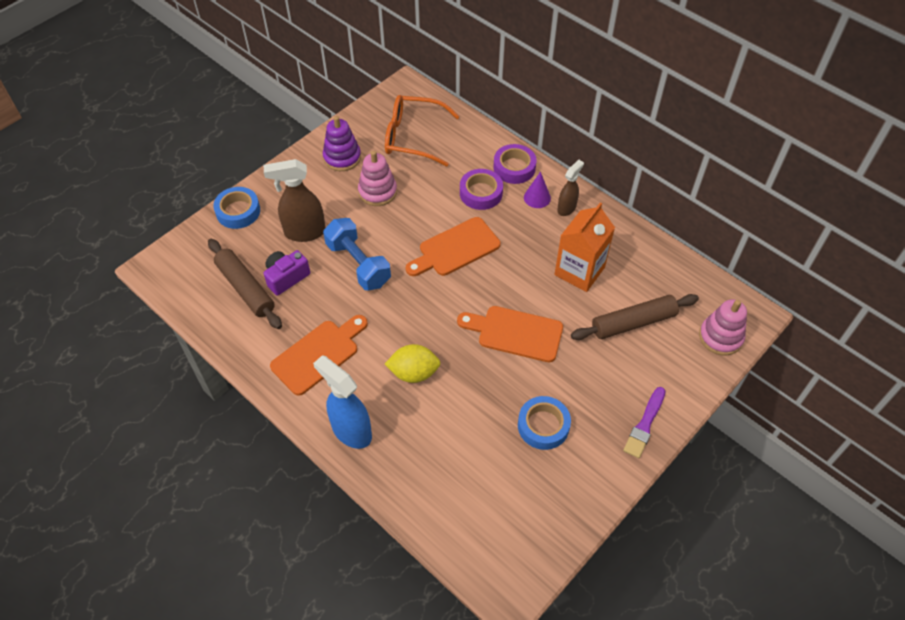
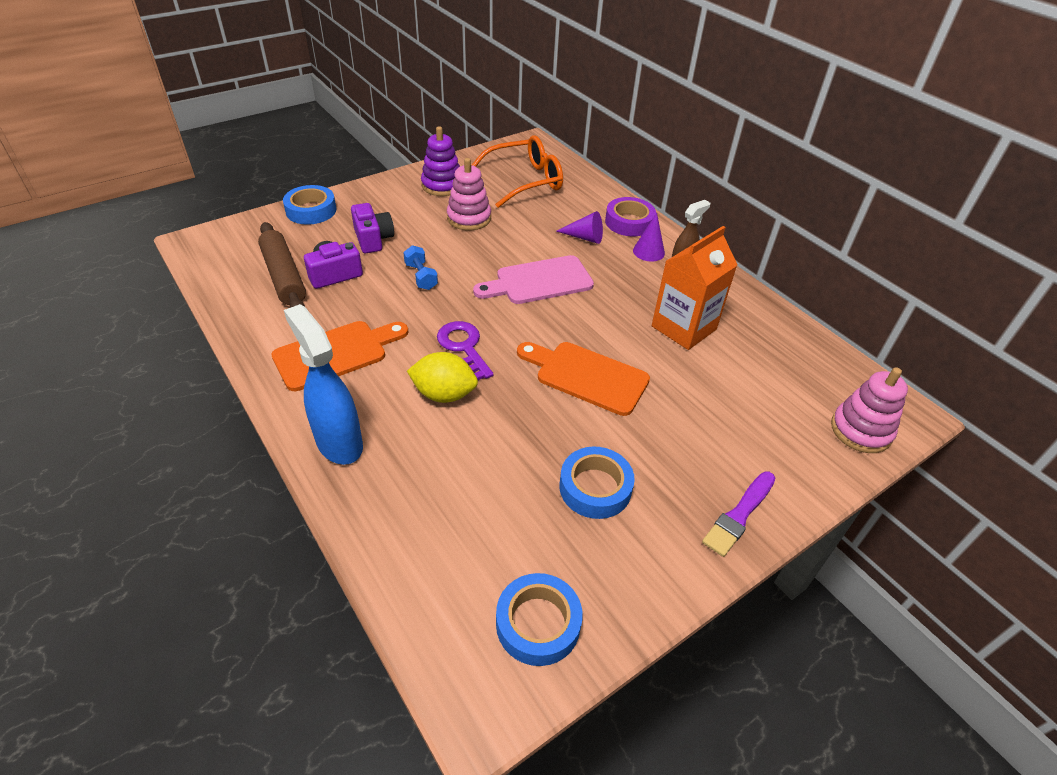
camera: 10 degrees right, 10 degrees down
brown spray bottle [264,159,326,242] -> purple camera [351,203,394,253]
blue dumbbell [323,218,391,290] -> blue dumbbell [403,245,438,290], size x0.54
orange glasses [385,95,460,167] -> orange glasses turned 135 degrees clockwise [472,135,563,208]
orange cutting board [406,217,500,276] -> pink cutting board [473,255,594,304]
purple tape [460,169,503,210] -> purple cone [556,211,603,244]
brown rolling pin [571,294,699,340] -> none
none -> purple key [437,321,494,380]
none -> blue tape [496,573,583,666]

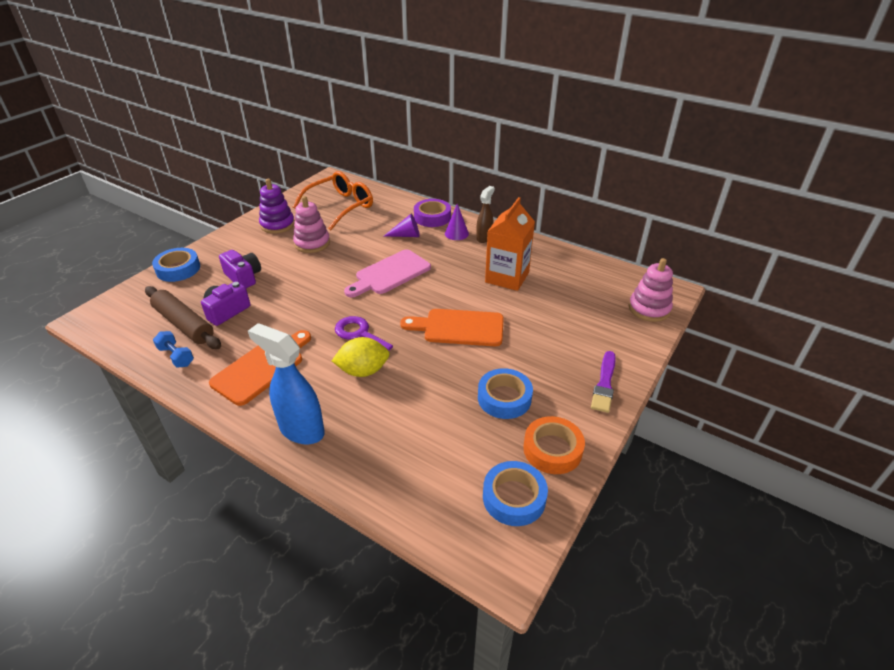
camera: 20 degrees left, 5 degrees down
blue dumbbell [403,245,438,290] -> blue dumbbell moved to [153,331,194,368]
none -> orange tape [523,416,585,474]

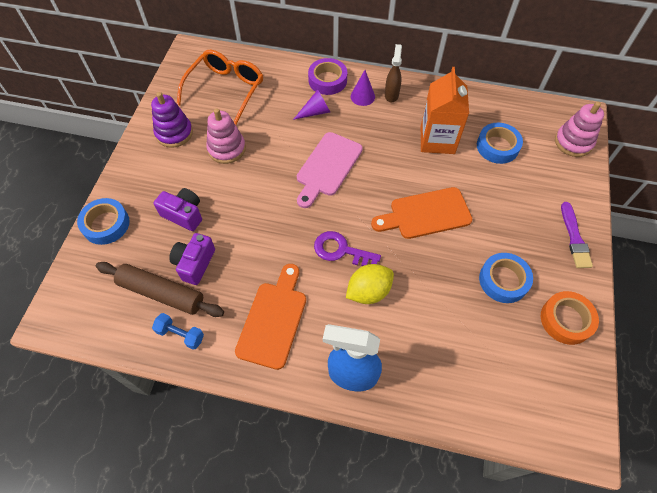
camera: 20 degrees left, 20 degrees up
blue tape [483,461,548,526] -> blue tape moved to [477,123,523,164]

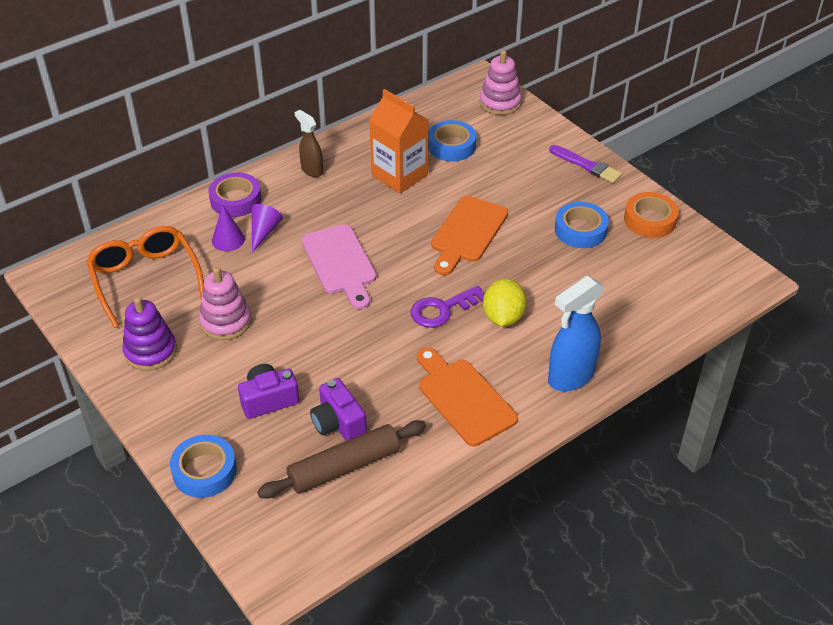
camera: 50 degrees left, 15 degrees down
blue dumbbell [152,313,204,350] -> none
purple cone [351,70,375,106] -> purple cone moved to [212,205,245,251]

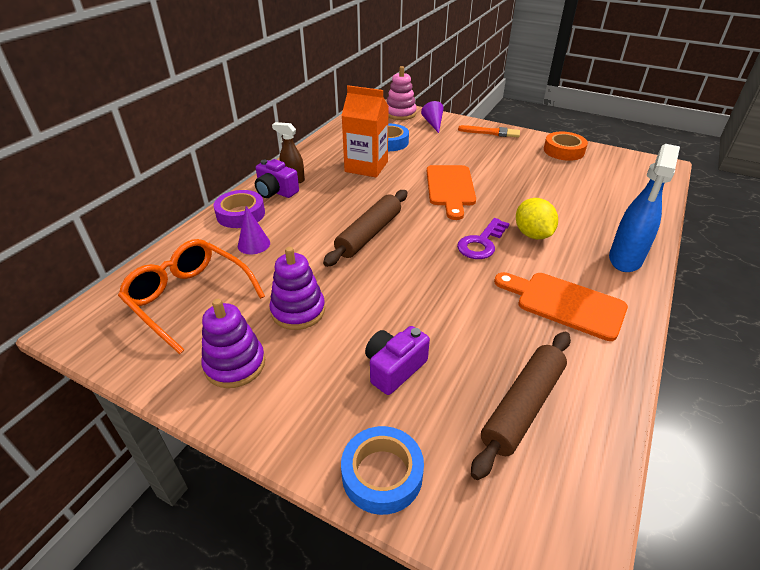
camera: 25 degrees left, 5 degrees down
pink stacking toy [199,267,251,340] -> purple stacking toy [270,247,325,330]
purple cone [251,204,283,253] -> purple cone moved to [421,101,444,133]
pink cutting board [301,224,376,309] -> brown rolling pin [323,190,407,267]
purple camera [310,378,367,441] -> purple camera moved to [255,159,299,198]
purple brush [549,145,622,183] -> orange brush [458,125,520,138]
blue tape [555,202,609,248] -> none

